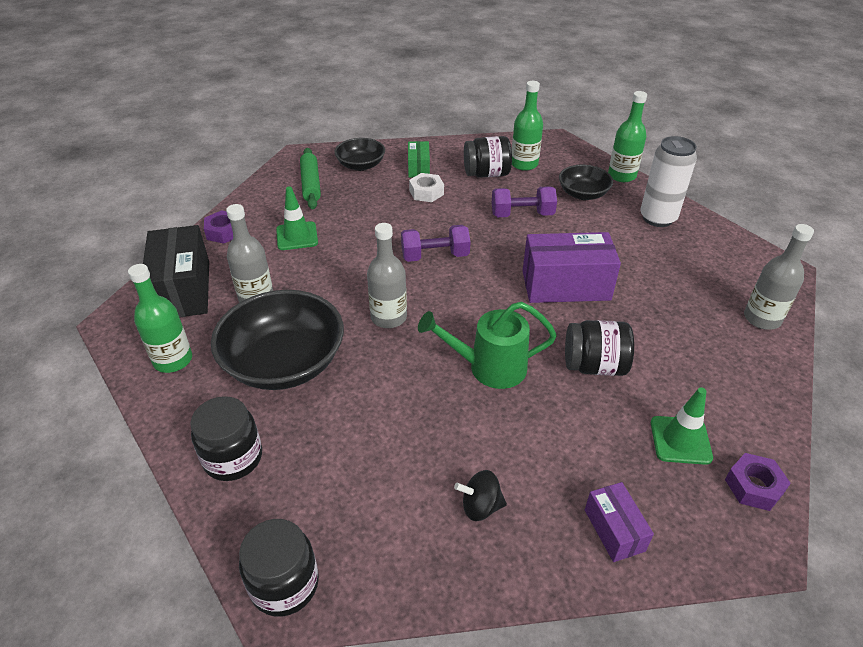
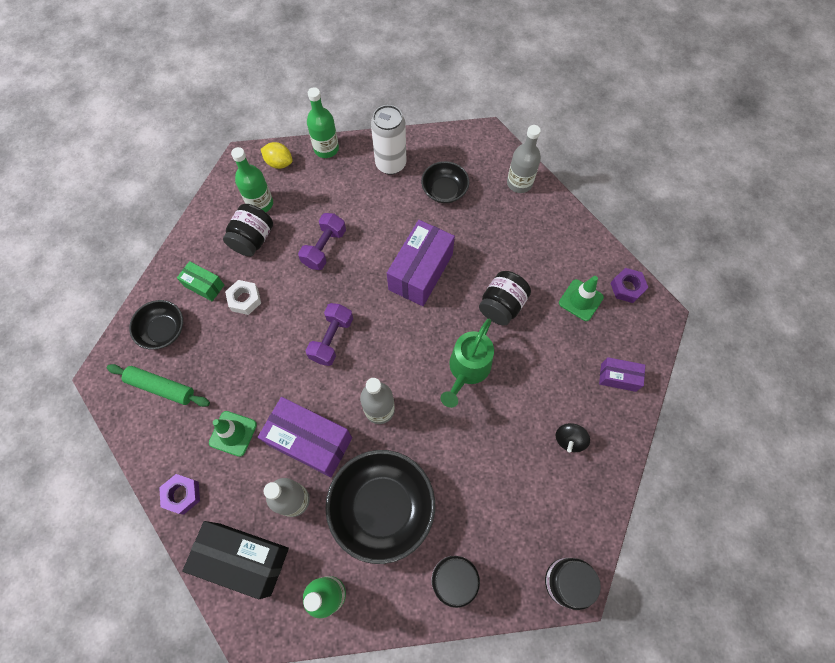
camera: 60 degrees left, 25 degrees up
black bowl [559,165,613,200] -> black bowl moved to [421,161,469,203]
none -> purple box [258,397,352,477]
none -> yellow lemon [261,142,293,169]

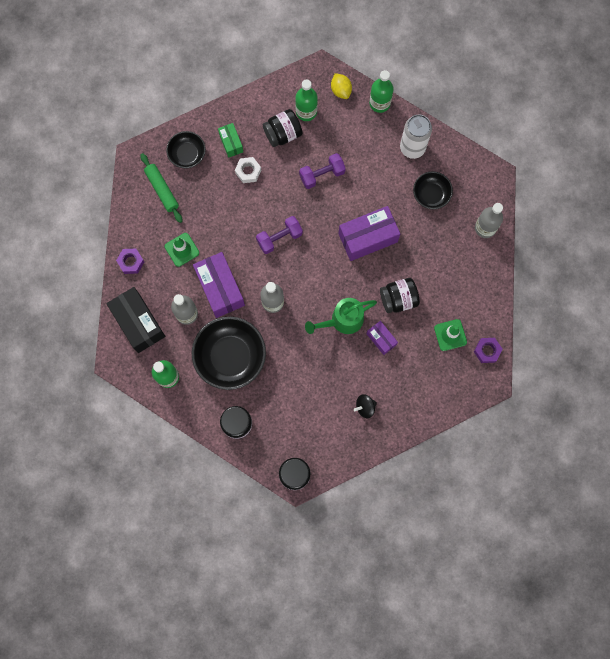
camera: 40 degrees right, 10 degrees up
purple box [599,357,645,392] -> purple box moved to [366,321,398,355]

